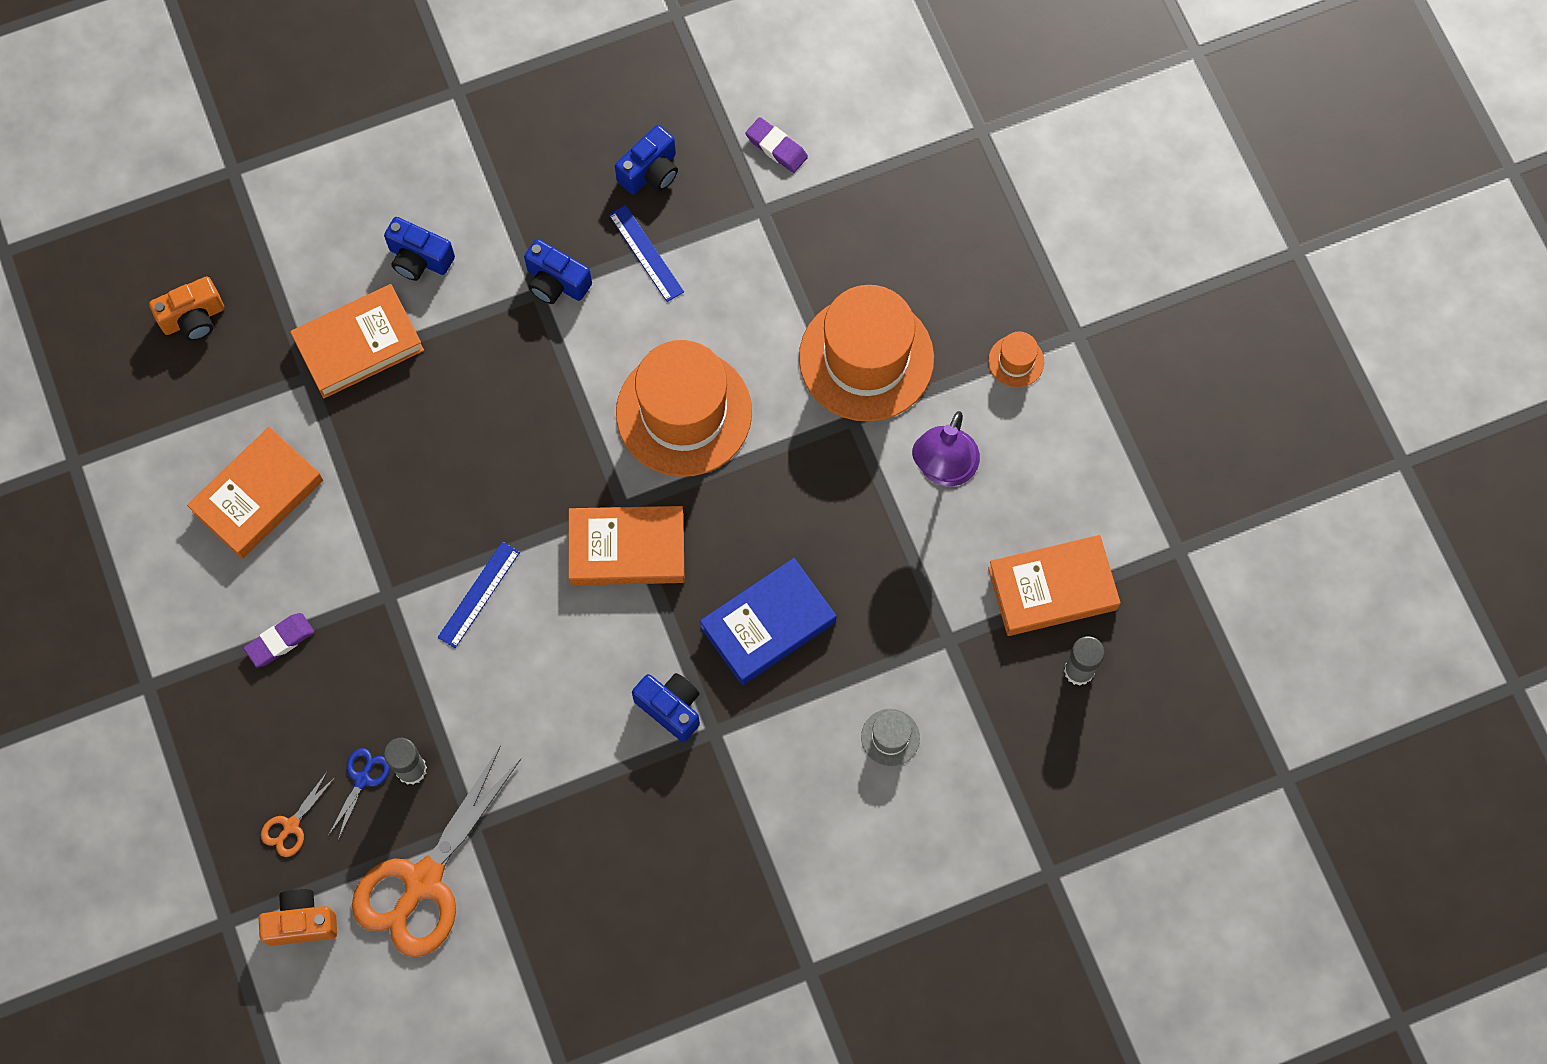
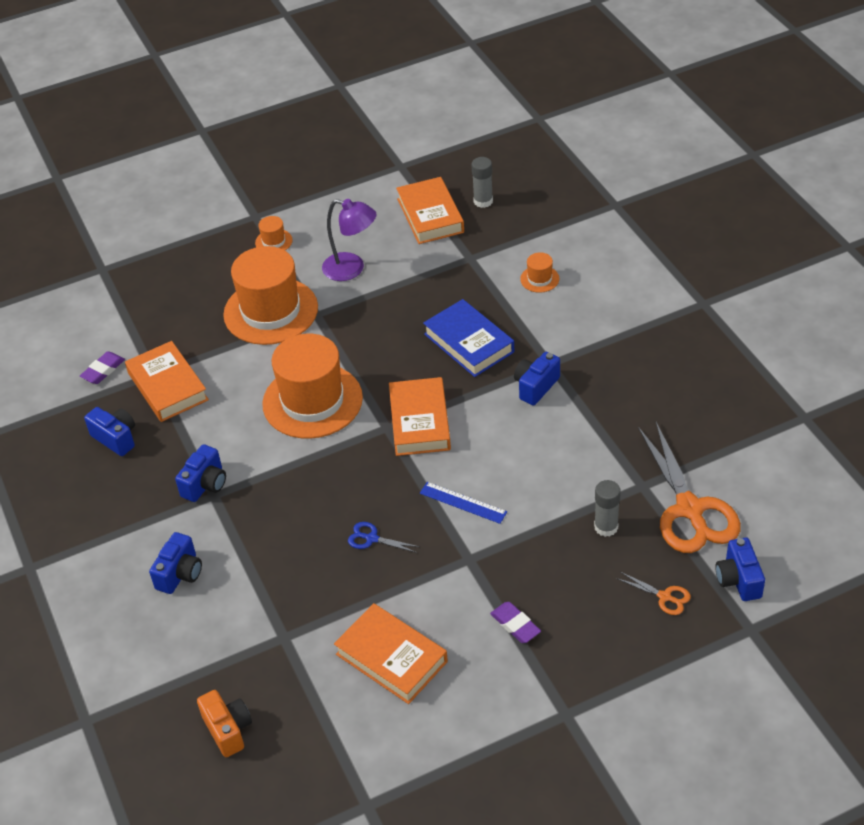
camera: 90 degrees left, 25 degrees down
orange camera [259,889,337,946] -> blue camera [715,537,765,601]
orange book [290,284,424,398] -> orange book moved to [125,341,209,422]
blue scissors [328,748,390,840] -> blue scissors moved to [348,522,420,553]
orange scissors [352,745,521,957] -> orange scissors turned 45 degrees clockwise [638,422,741,553]
blue ruler [609,205,684,302] -> none
grey hat [861,709,920,766] -> orange hat [520,252,559,293]

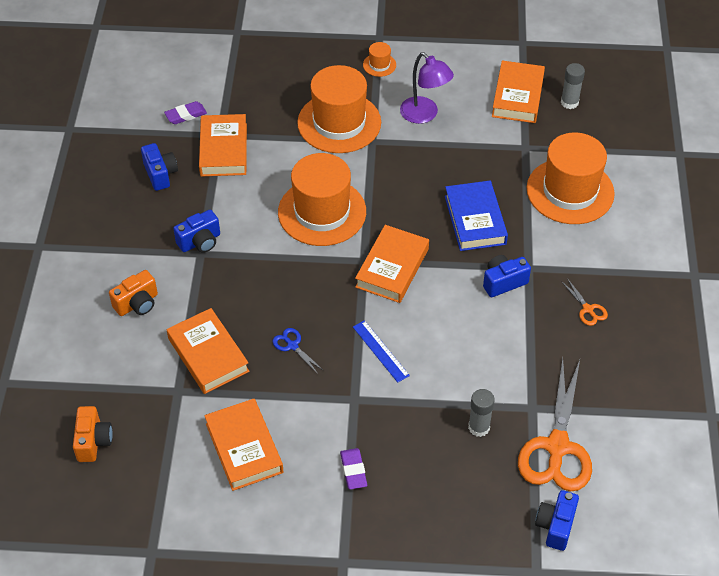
camera: 25 degrees right, 5 degrees up
blue camera [149,532,202,594] -> orange camera [109,270,158,316]
orange hat [520,252,559,293] -> orange hat [527,133,615,224], size x2.42
orange scissors [618,572,691,615] -> orange scissors moved to [561,278,608,326]
none -> orange book [167,308,250,394]

